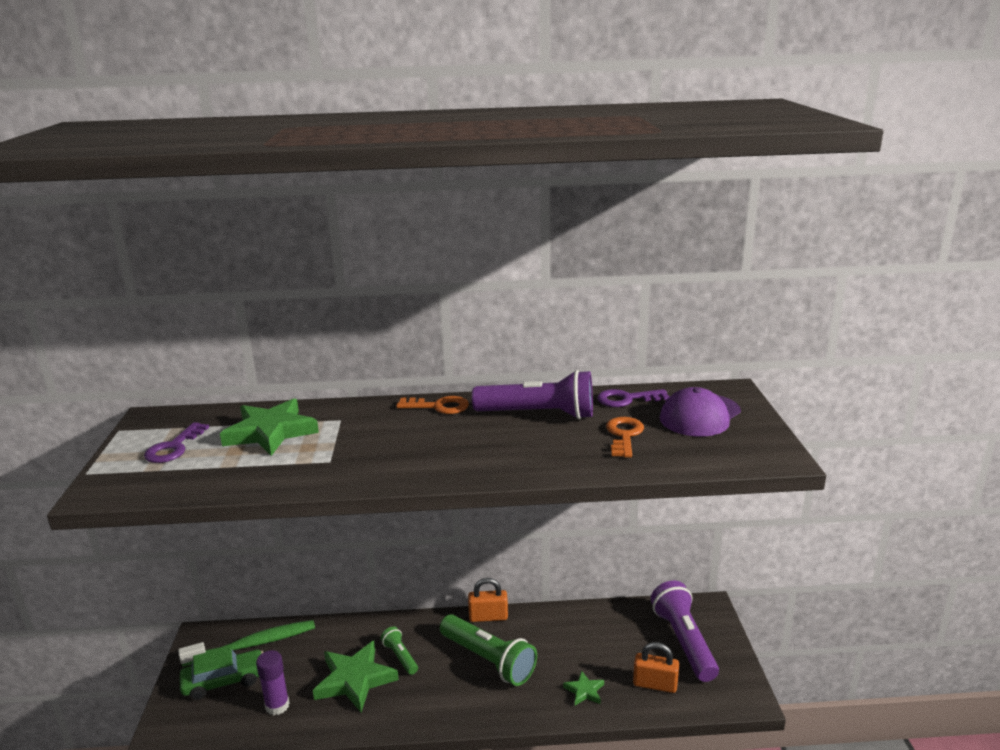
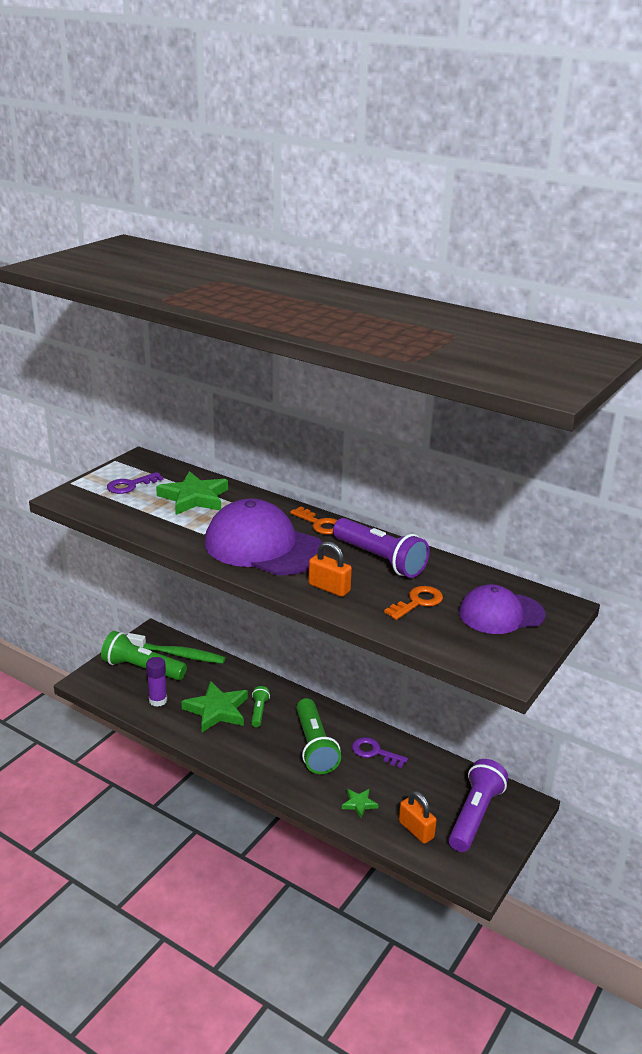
camera: 35 degrees right, 5 degrees up
green car [180,647,263,700] -> green flashlight [101,631,187,680]
orange padlock [468,578,508,622] -> orange padlock moved to [308,541,352,597]
purple key [597,389,670,407] -> purple key moved to [352,737,408,768]
none -> purple cap [205,499,325,575]

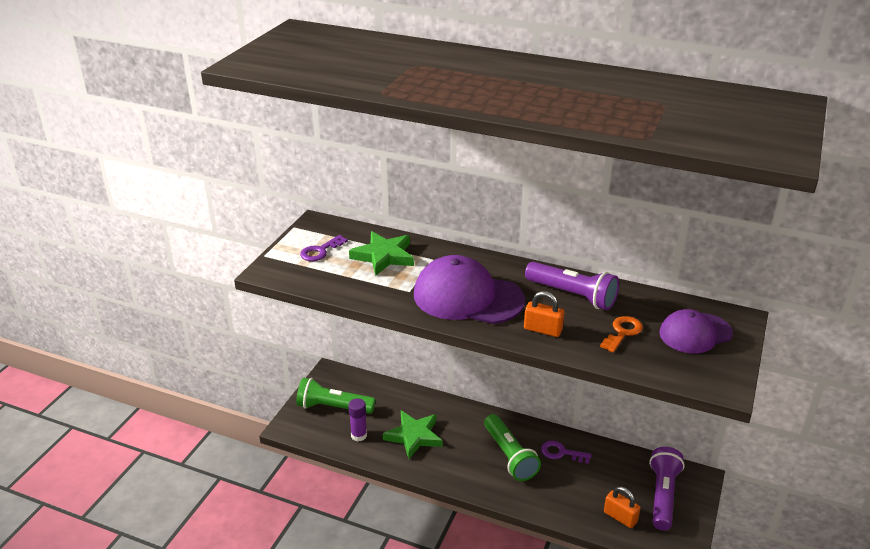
camera: 10 degrees left, 5 degrees up
green toothbrush [126,633,226,664] -> none
green flashlight [251,686,270,727] -> none
orange key [290,506,337,535] -> none
green star [342,789,379,818] -> none

